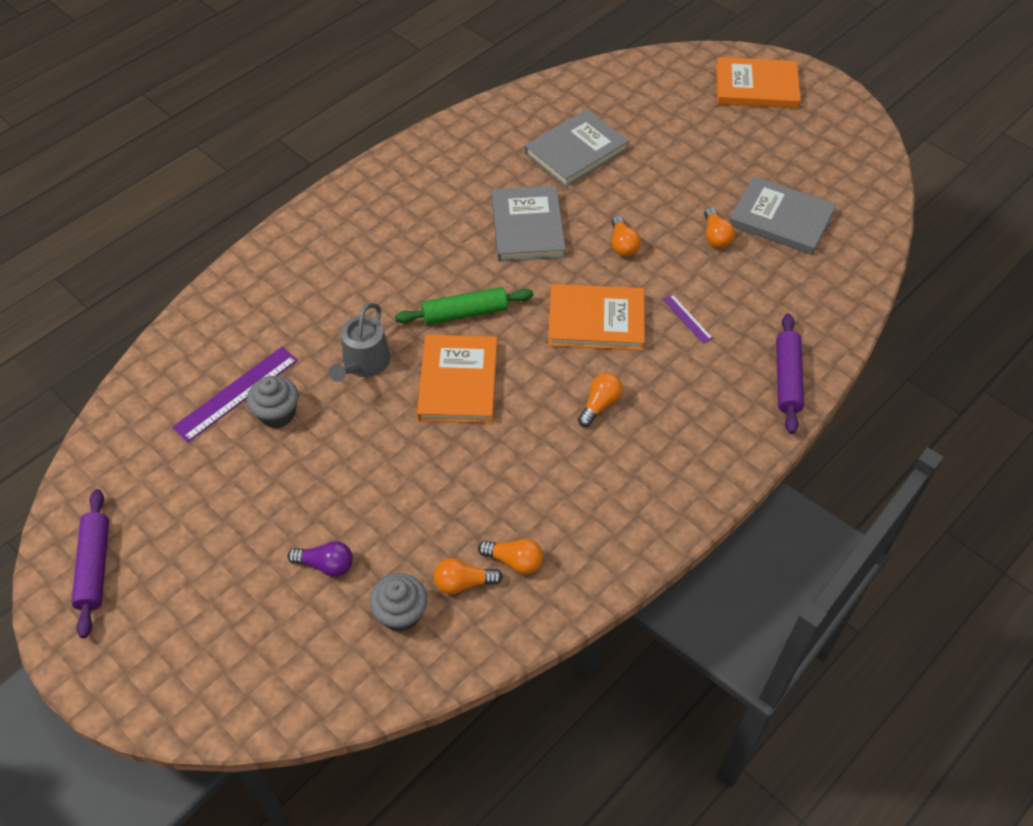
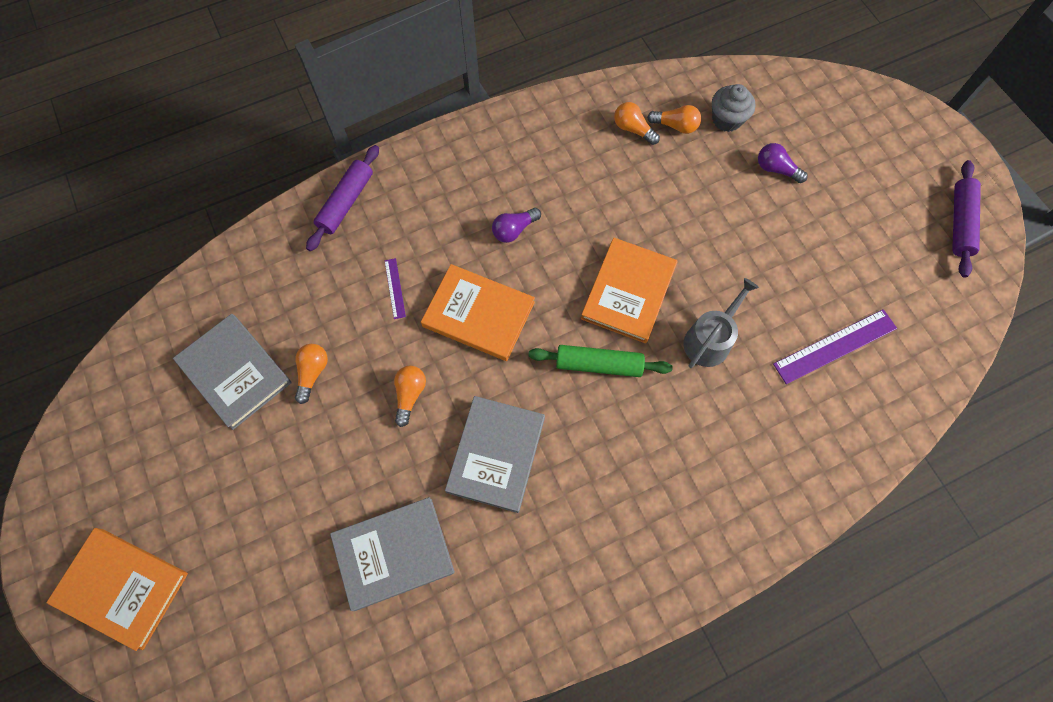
camera: 160 degrees left, 15 degrees up
grey cupcake [247,376,298,428] -> none
orange light bulb [578,373,623,427] -> purple light bulb [492,208,541,243]

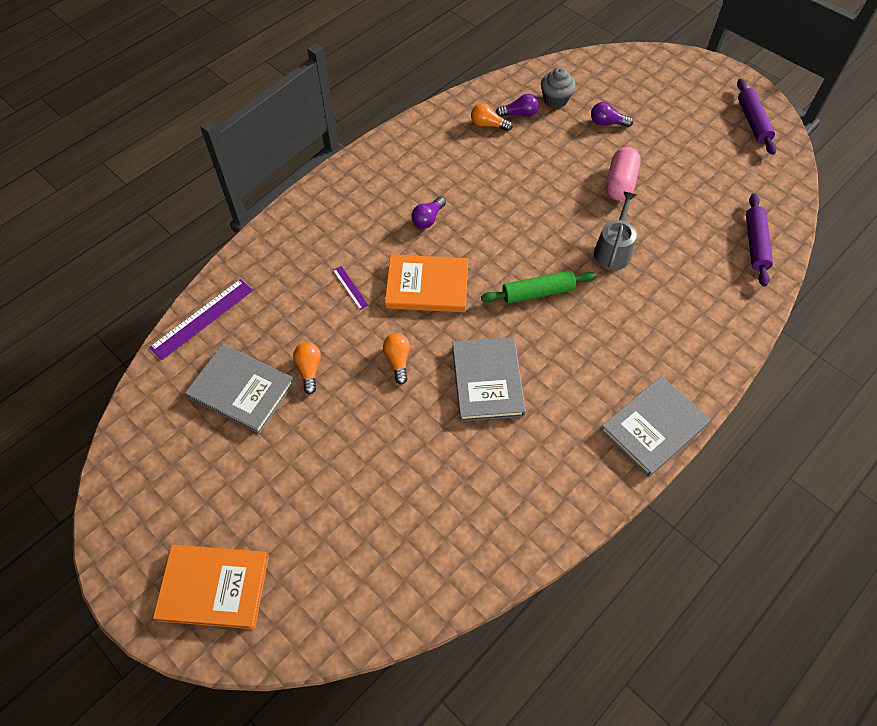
camera: 20 degrees left, 10 degrees down
purple rolling pin [306,145,379,251] -> purple rolling pin moved to [746,193,773,287]
grey book [330,497,455,611] -> grey book moved to [600,376,711,477]
orange book [581,237,677,343] -> none
orange light bulb [647,105,701,134] -> purple light bulb [496,94,539,117]
purple ruler [773,309,897,384] -> purple ruler moved to [149,279,253,360]
none -> pink capsule [606,147,641,201]

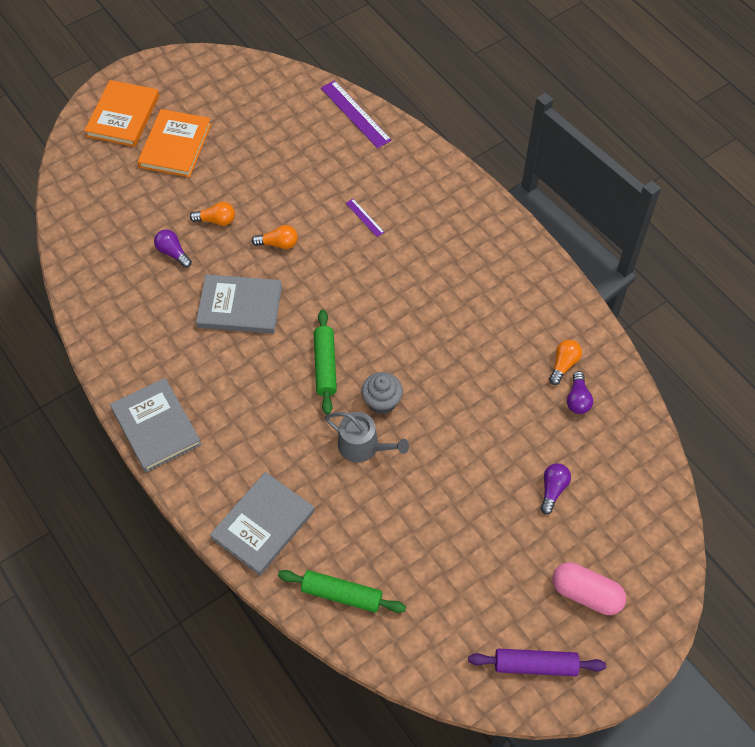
camera: 100 degrees right, 0 degrees up
grey book [185,344,295,434] -> grey book moved to [210,472,315,575]
orange light bulb [293,342,321,394] -> orange light bulb moved to [190,202,235,226]
purple ruler [333,266,369,310] -> purple ruler turned 75 degrees clockwise [346,199,385,237]
orange book [385,254,468,312] -> orange book moved to [138,109,211,177]
purple light bulb [411,197,446,229] -> purple light bulb moved to [154,229,192,268]
grey cupcake [541,67,576,108] -> grey cupcake moved to [361,372,403,414]
pink capsule [606,147,641,201] -> pink capsule moved to [552,562,626,615]
purple rolling pin [746,193,773,287] -> green rolling pin [278,570,406,613]

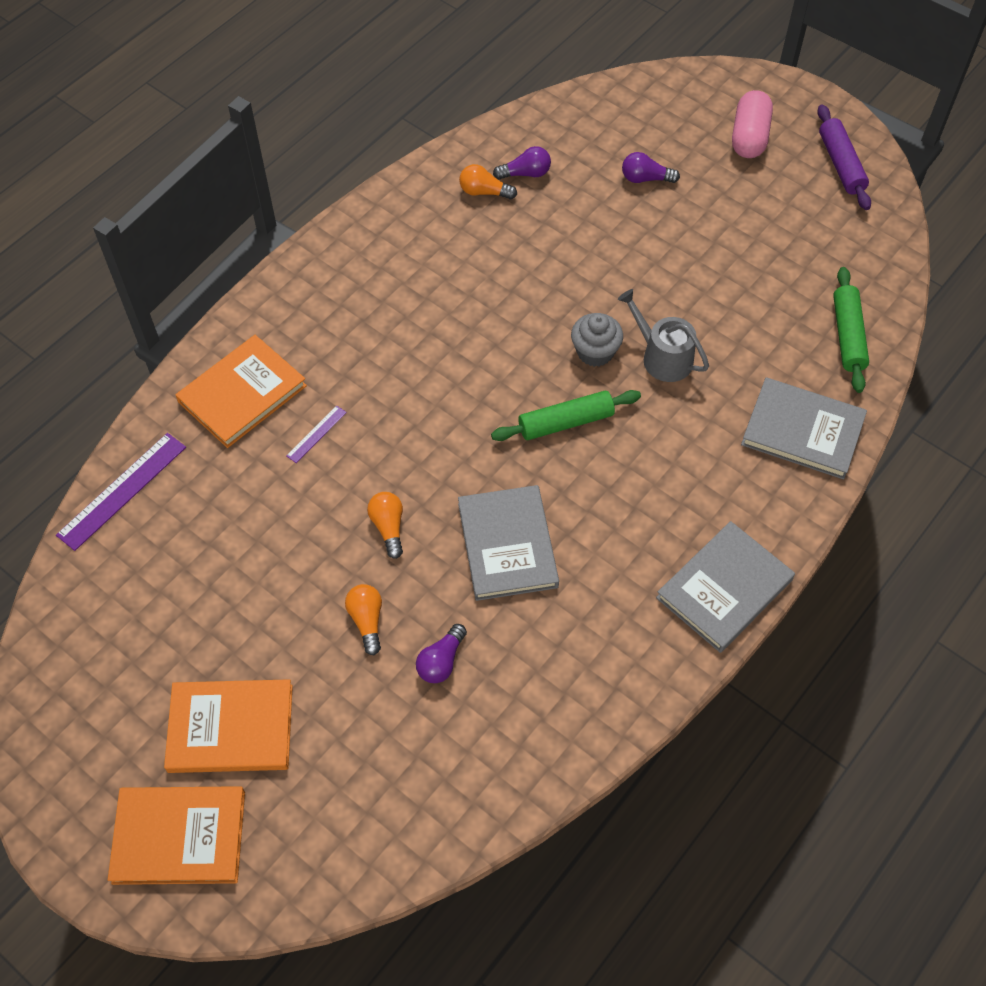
camera: 105 degrees left, 0 degrees up
grey watering can [325,412,409,462] -> grey watering can turned 60 degrees counterclockwise [618,289,709,382]
none -> orange book [176,335,307,448]

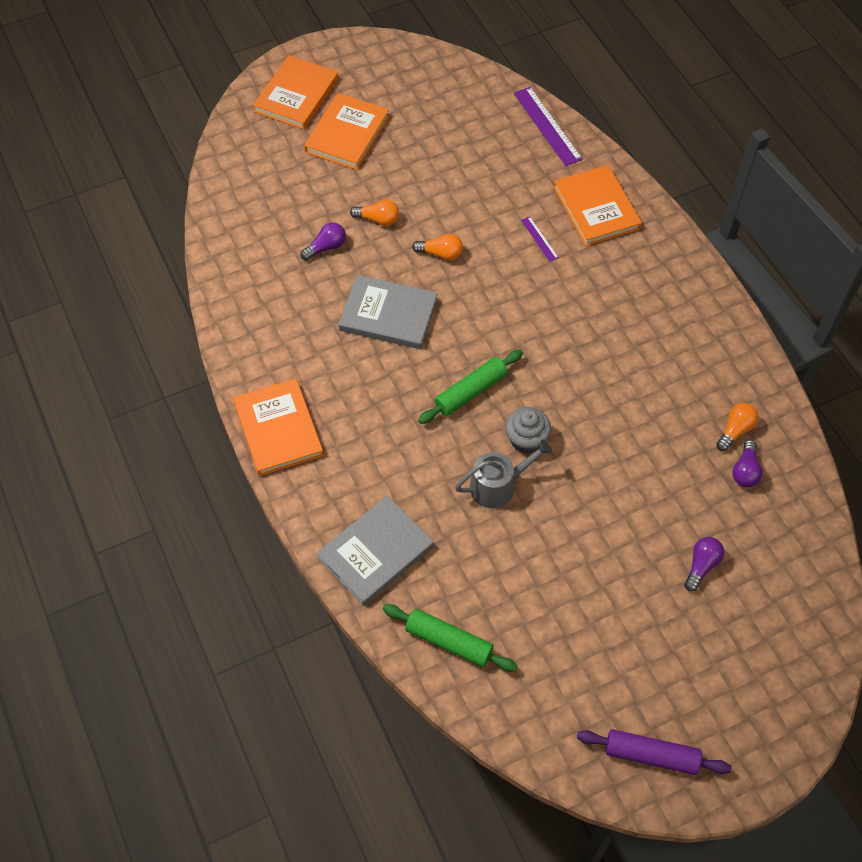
camera: 115 degrees right, 0 degrees up
purple light bulb [416,624,467,683] -> purple light bulb turned 90 degrees clockwise [300,222,346,261]
green rolling pin [491,390,641,441] -> green rolling pin turned 45 degrees clockwise [418,350,523,424]
grey book [656,521,795,653] -> orange book [233,378,324,476]
pink capsule [732,90,773,158] -> none

